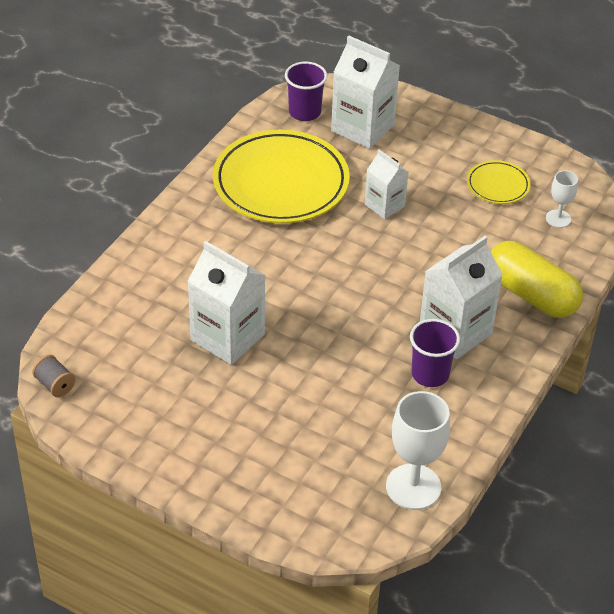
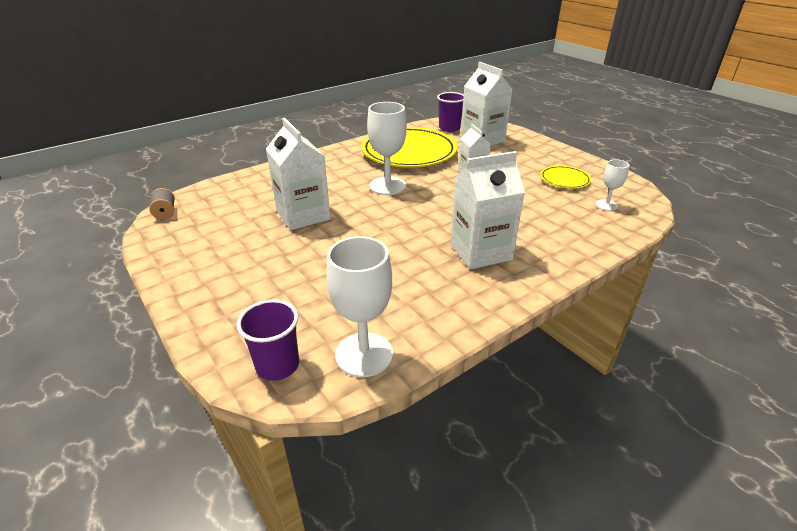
camera: 25 degrees right, 10 degrees down
purple cup [410,319,460,387] -> purple cup moved to [237,299,299,381]
yellow capsule [491,241,583,318] -> none
none -> white goblet [367,102,407,195]

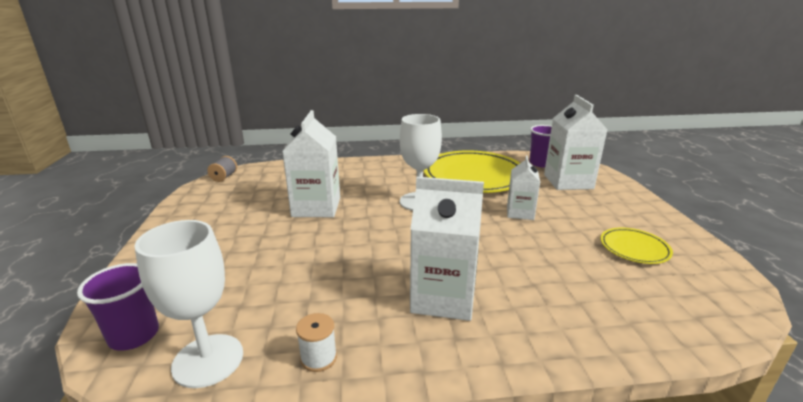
camera: 30 degrees right, 10 degrees down
white goblet [596,159,630,211] -> none
none -> white spool [296,313,337,372]

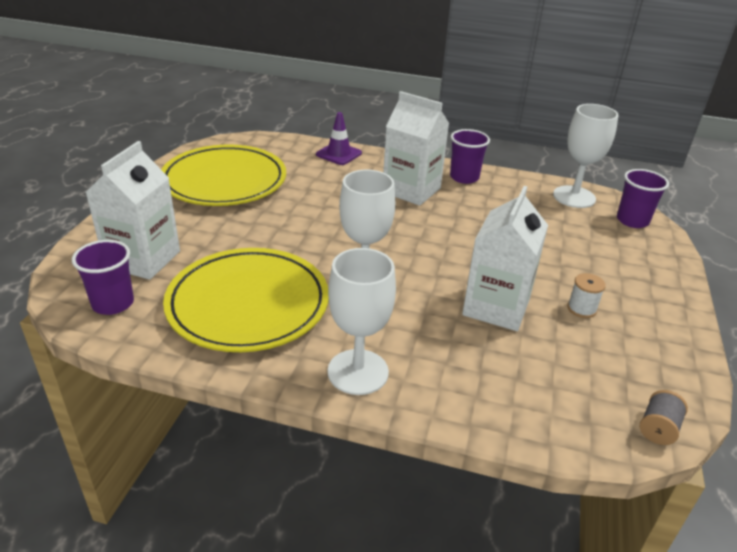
camera: 160 degrees left, 10 degrees up
white spool [296,313,337,372] -> white spool moved to [567,273,606,318]
white carton [507,156,540,220] -> none
yellow plate [600,227,673,264] -> yellow plate [161,145,286,206], size x2.14
none -> purple traffic cone [316,112,362,165]
none -> white goblet [328,248,396,395]
none -> purple cup [450,129,490,184]

